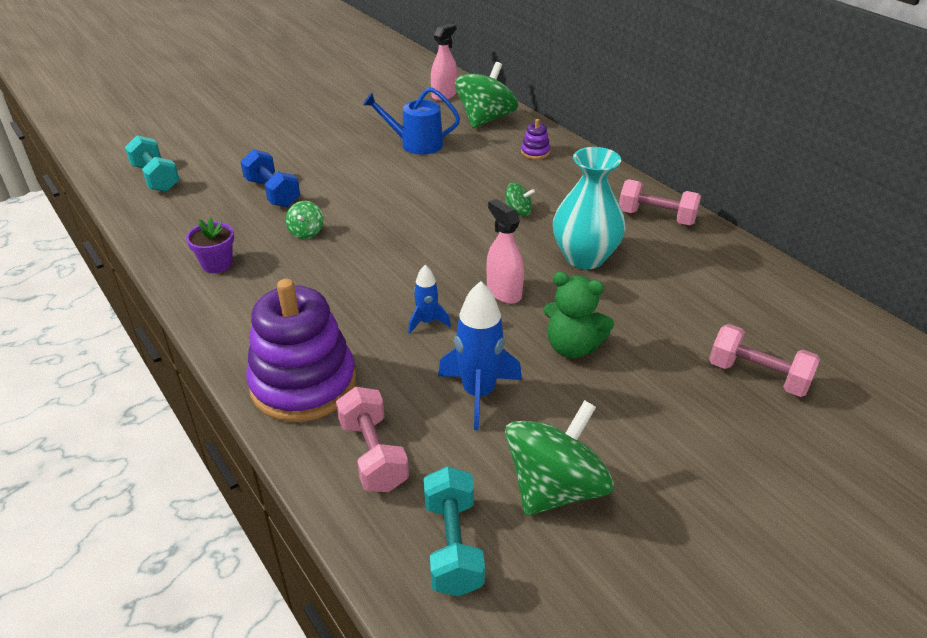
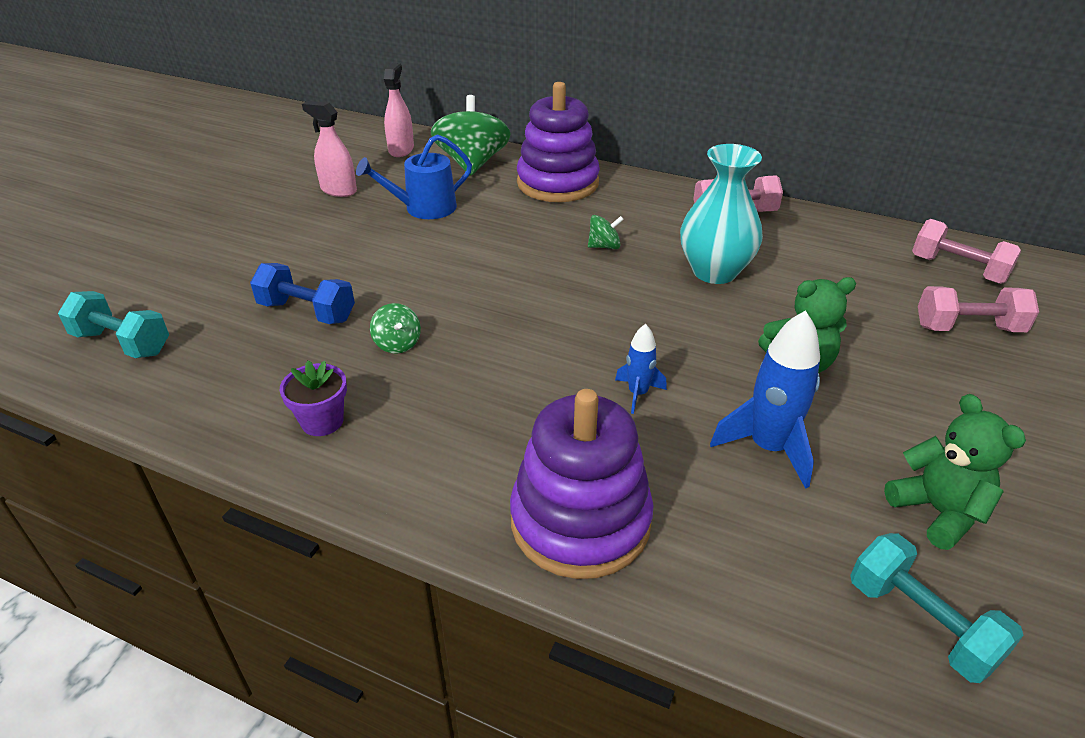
camera: 30 degrees left, 0 degrees up
pink dumbbell [336,387,409,492] -> pink dumbbell moved to [912,219,1021,284]
pink spray bottle [486,199,524,304] -> pink spray bottle moved to [302,101,357,197]
green spinning top [505,400,614,516] -> green teddy bear [884,394,1026,550]
purple stacking toy [521,119,550,159] -> purple stacking toy [517,82,600,202], size x2.47

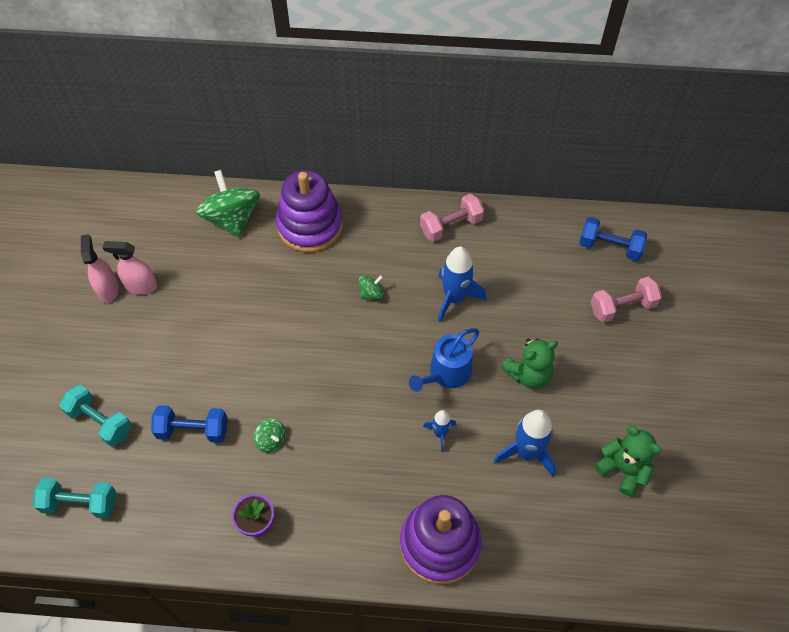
camera: 20 degrees left, 20 degrees up
blue watering can [356,134,472,219] -> blue watering can moved to [409,328,479,392]
pink spray bottle [384,63,414,157] -> pink spray bottle moved to [81,234,119,303]
turquoise vase [680,144,763,284] -> blue rocket [438,246,486,322]
turquoise dumbbell [850,533,1024,683] -> turquoise dumbbell moved to [59,385,132,447]
pink dumbbell [912,219,1021,284] -> blue dumbbell [579,217,647,261]

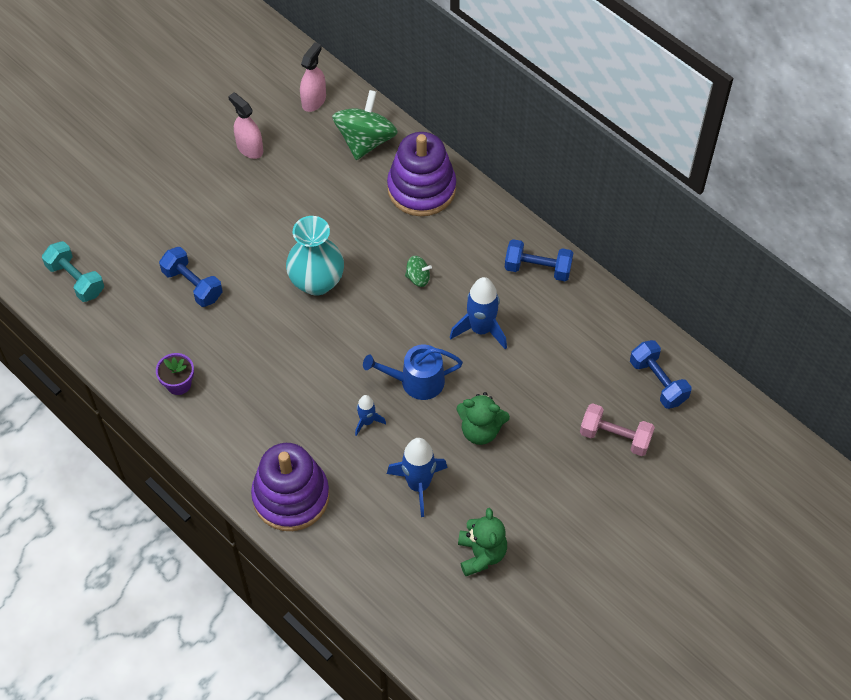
camera: 40 degrees right, 0 degrees up
turquoise dumbbell [59,385,132,447] -> none
pink spray bottle [81,234,119,303] -> pink spray bottle moved to [300,42,326,112]
green spinning top [254,418,286,452] -> none
pink dumbbell [420,194,484,242] -> blue dumbbell [505,239,573,281]
none -> turquoise vase [286,216,344,296]

